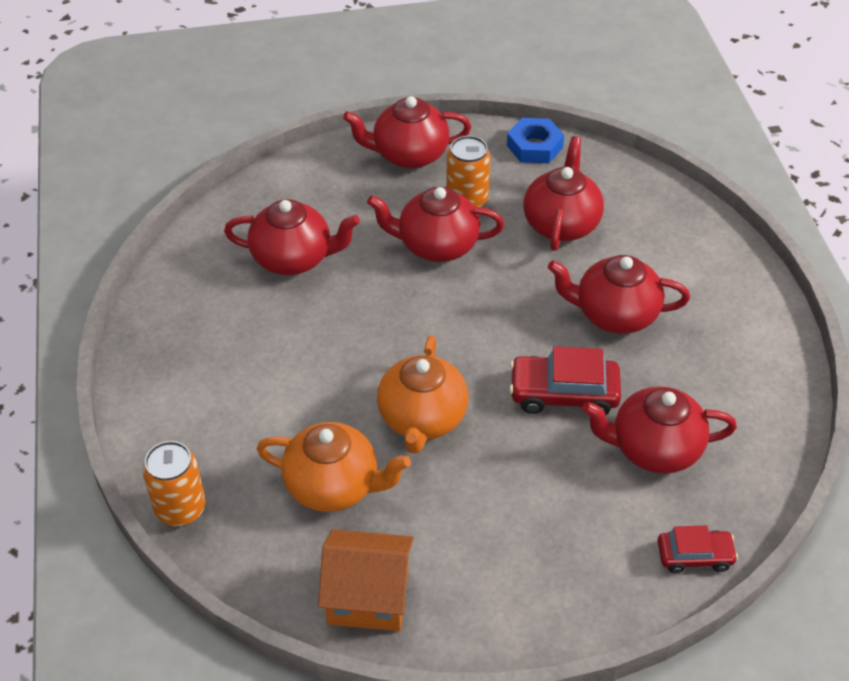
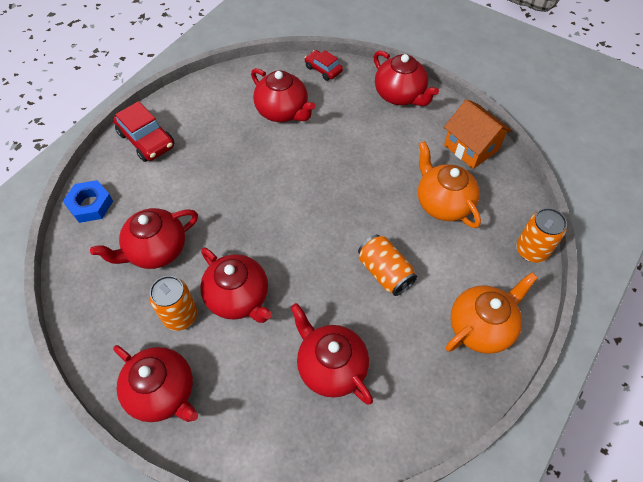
camera: 135 degrees left, 10 degrees up
orange teapot [377,335,468,453] -> orange teapot moved to [446,272,538,354]
blue nut [507,118,564,163] -> blue nut moved to [63,180,113,223]
red car [509,346,621,415] -> red car moved to [113,101,174,162]
red teapot [548,255,690,334] -> red teapot moved to [374,50,439,106]
none -> orange can [358,235,417,296]

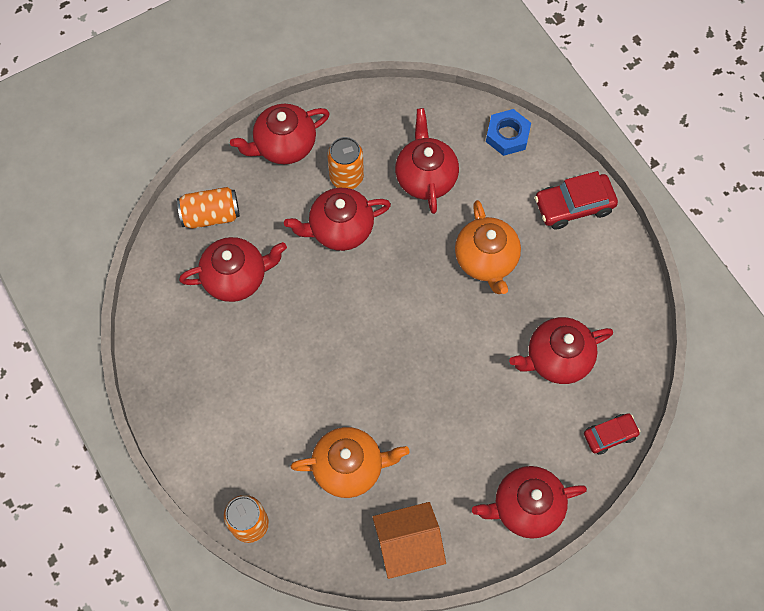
camera: 115 degrees right, 10 degrees up
orange can [358,235,417,296] -> orange can moved to [177,187,240,229]
orange teapot [446,272,538,354] -> orange teapot moved to [455,200,521,294]

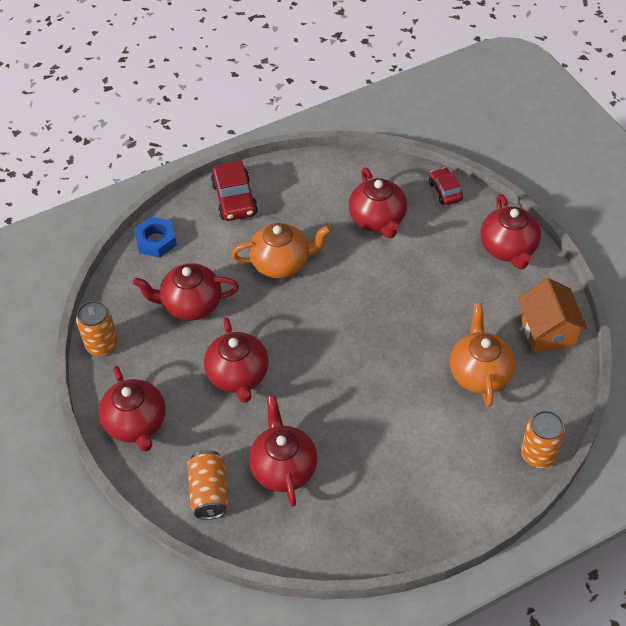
camera: 85 degrees left, 15 degrees down
orange can [327,137,364,189] -> orange can moved to [76,301,118,356]

